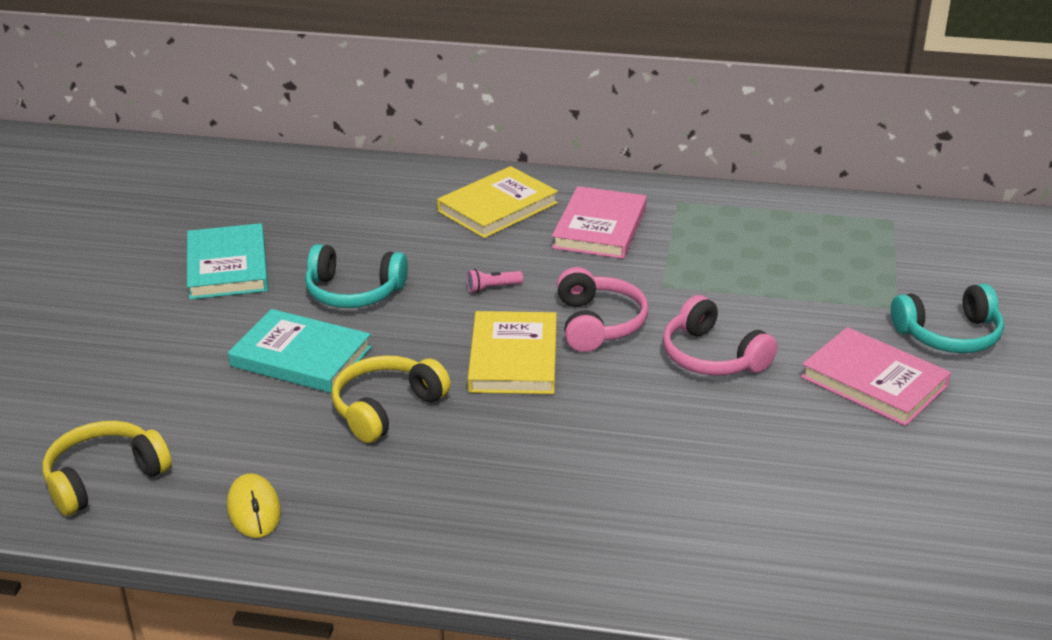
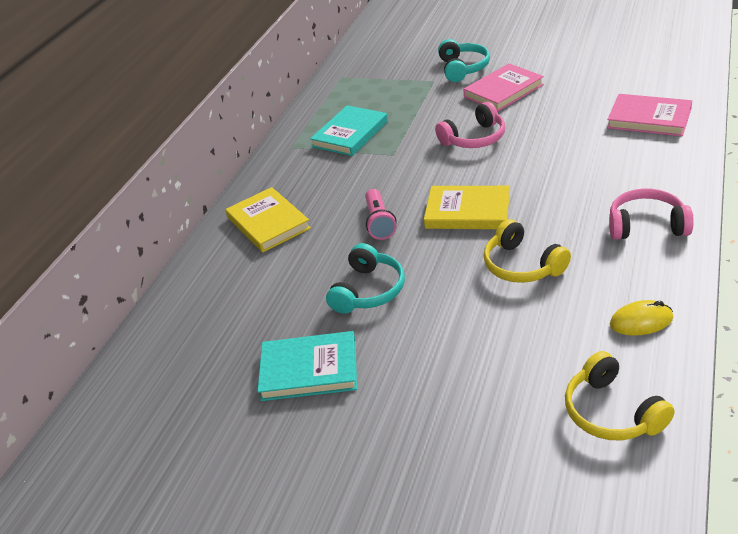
camera: 75 degrees left, 5 degrees up
turquoise book [228,309,372,393] -> turquoise book moved to [310,105,388,156]
pink flashlight [467,269,523,293] -> pink flashlight [365,189,397,240], size x1.70
pink book [552,186,647,259] -> pink book moved to [607,94,692,136]
pink headphones [557,267,648,352] -> pink headphones moved to [609,189,694,240]

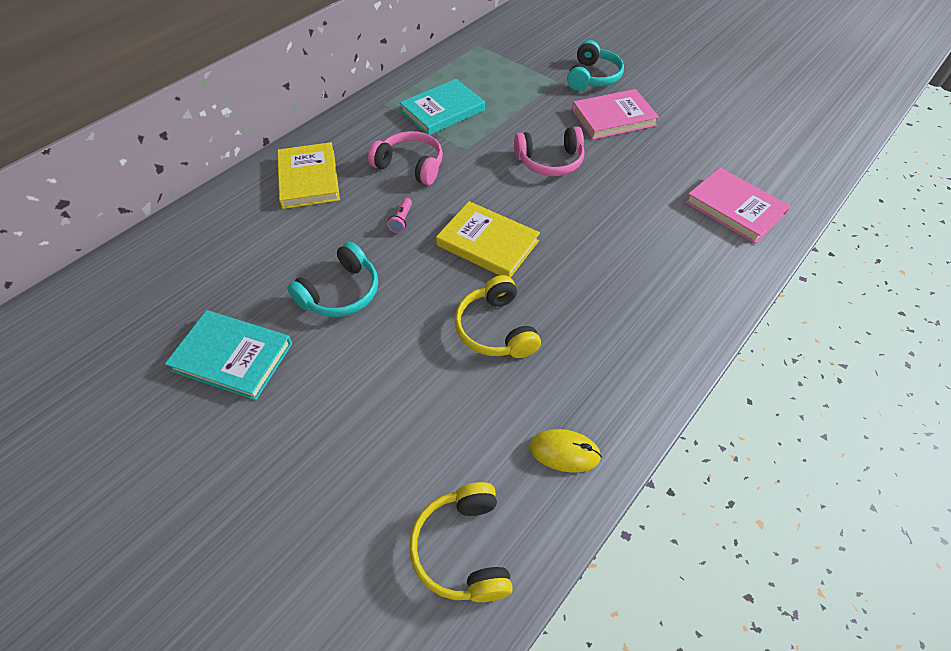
camera: 15 degrees right, 15 degrees up
pink flashlight [365,189,397,240] -> pink flashlight [387,198,412,233], size x0.59
pink headphones [609,189,694,240] -> pink headphones moved to [368,131,443,185]

